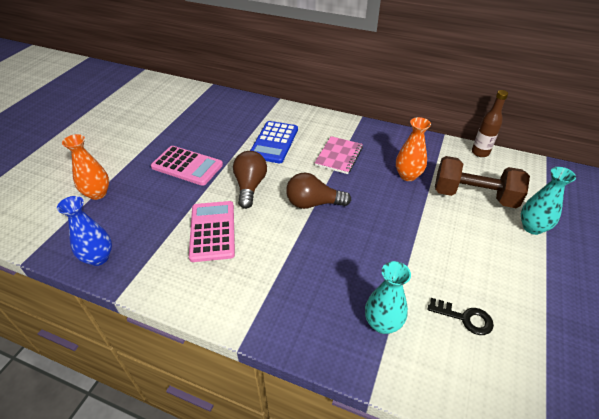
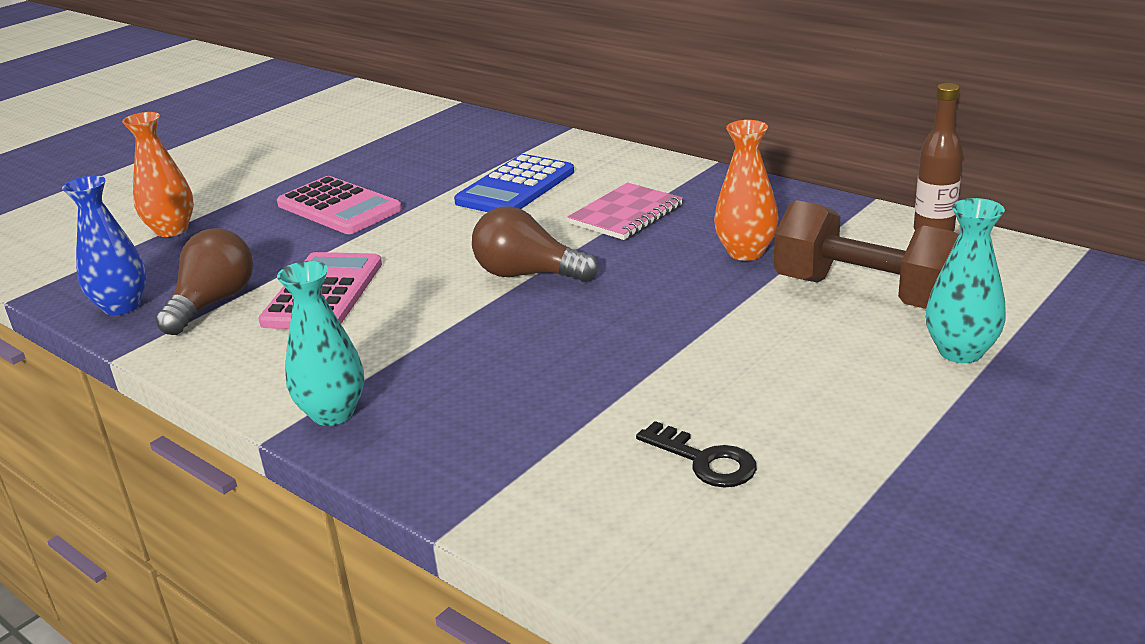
camera: 20 degrees right, 15 degrees down
brown light bulb [233,151,267,209] -> brown light bulb moved to [155,228,253,335]
turquoise vase [365,261,411,334] -> turquoise vase moved to [277,261,364,426]

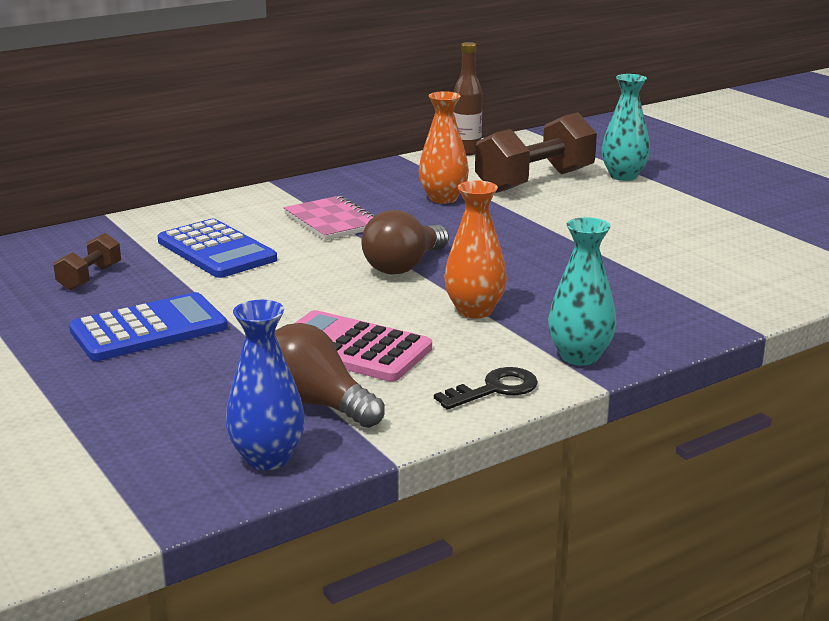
camera: 75 degrees left, 5 degrees down
orange vase [122,112,194,237] -> orange vase moved to [444,181,507,318]
pink calculator [277,176,402,234] -> blue calculator [69,292,228,361]
black key [636,421,757,488] -> black key moved to [434,367,538,410]
none -> brown dumbbell [53,233,121,291]

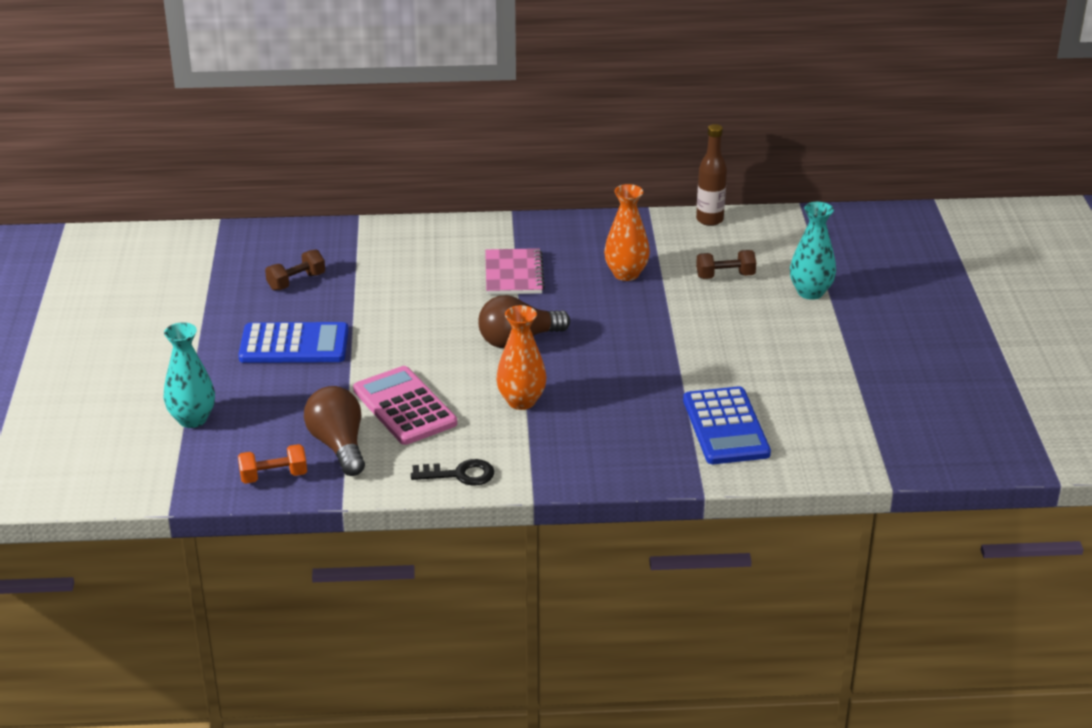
camera: 30 degrees right, 10 degrees up
blue calculator [158,219,277,278] -> blue calculator moved to [683,386,771,464]
blue vase [226,300,305,470] -> orange dumbbell [238,444,307,484]
brown dumbbell [475,112,597,193] -> brown dumbbell [696,250,756,279], size x0.49
turquoise vase [548,217,616,366] -> turquoise vase moved to [164,322,215,428]

